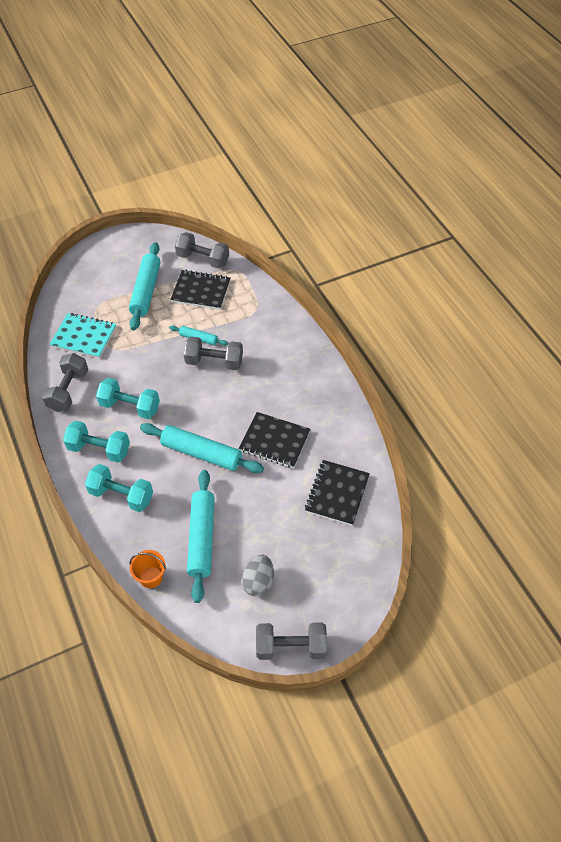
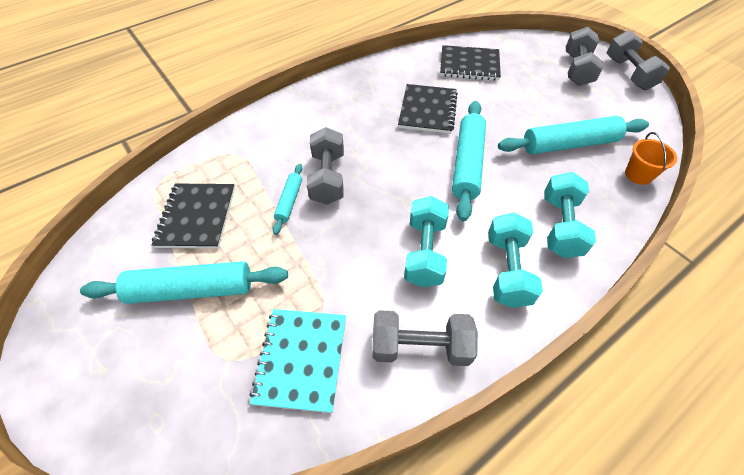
camera: 100 degrees left, 0 degrees up
grey dumbbell [175,232,229,269] -> grey dumbbell moved to [566,27,604,86]
grey egg [241,555,274,596] -> none

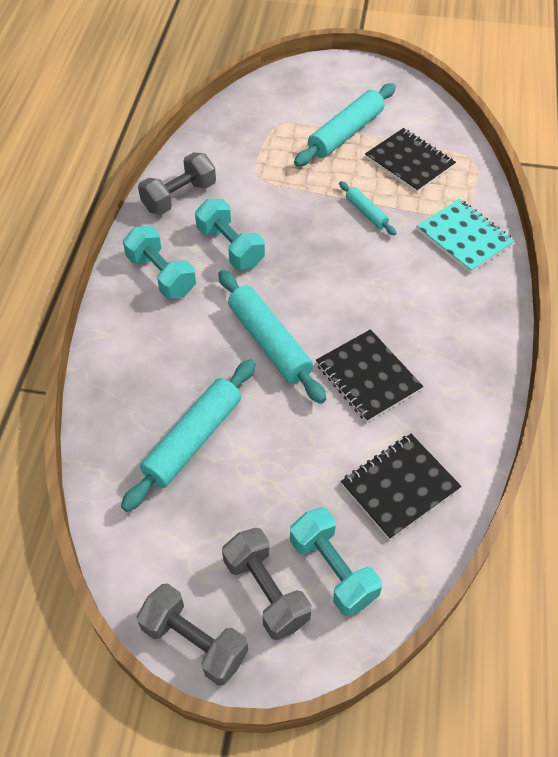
camera: 135 degrees right, 0 degrees up
turquoise notebook [249,309,346,413] -> turquoise notebook moved to [417,199,514,273]
grey dumbbell [307,127,344,205] -> none
turquoise dumbbell [544,172,596,258] -> turquoise dumbbell moved to [290,507,382,616]
orange bucket [625,132,677,185] -> none

